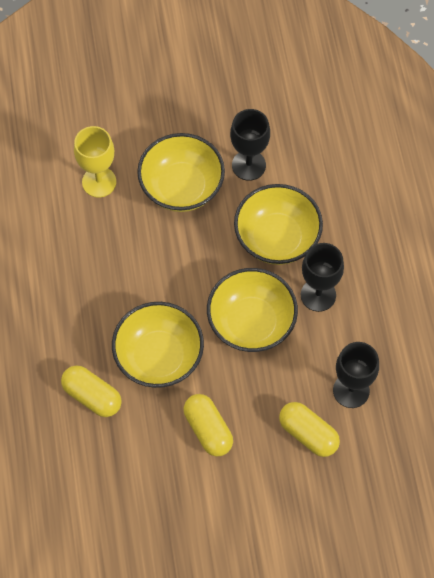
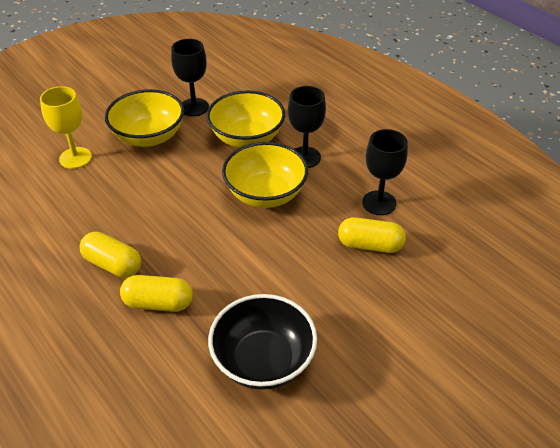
camera: 30 degrees left, 20 degrees down
yellow bowl [112,302,204,388] -> none
yellow capsule [184,394,233,457] -> yellow capsule moved to [80,232,141,278]
none -> black bowl [208,294,317,390]

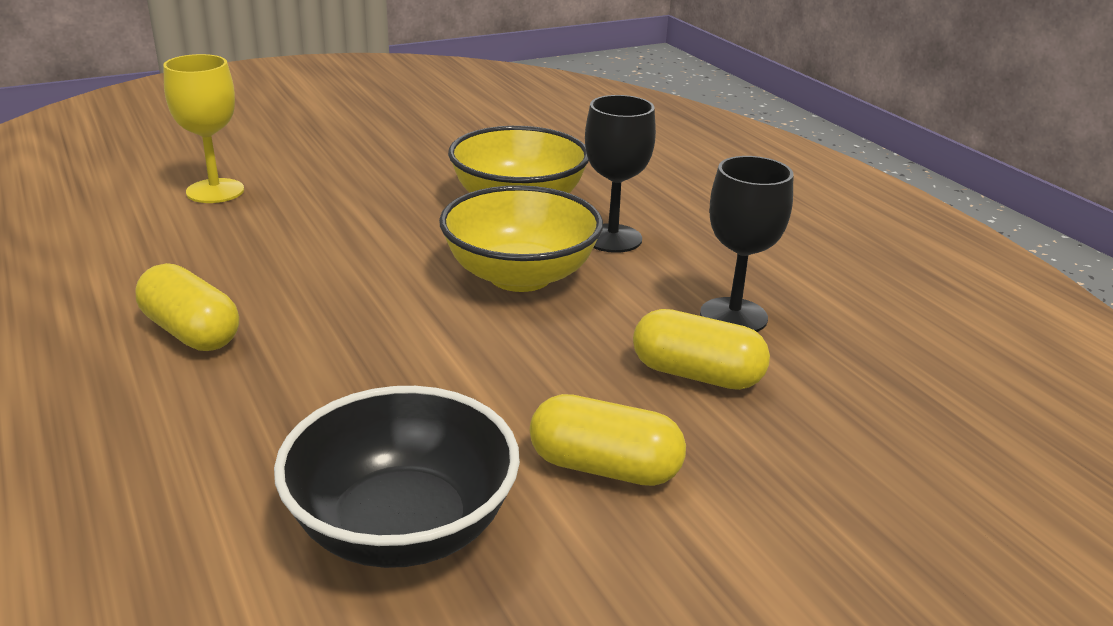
camera: 10 degrees right, 15 degrees down
yellow bowl [105,89,184,147] -> none
yellow capsule [120,275,193,312] -> yellow capsule moved to [530,394,686,486]
black goblet [171,39,209,116] -> none

